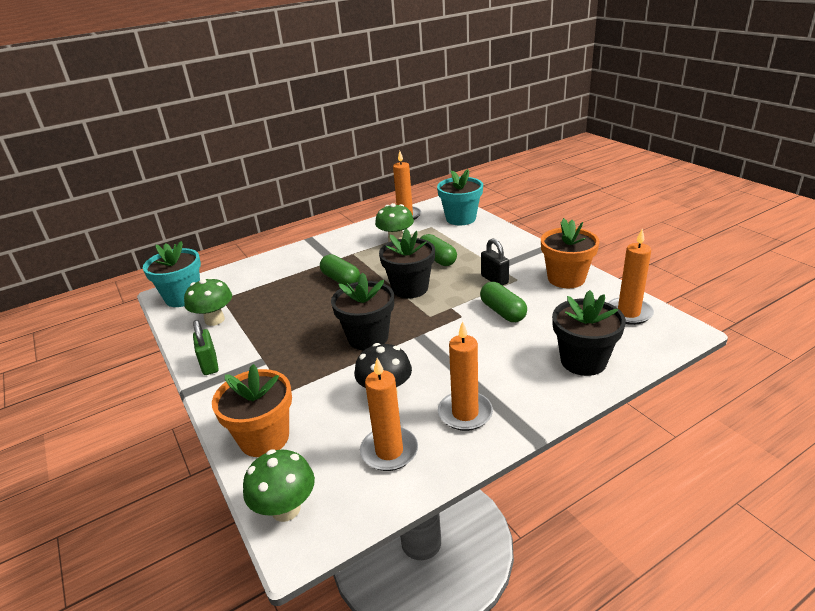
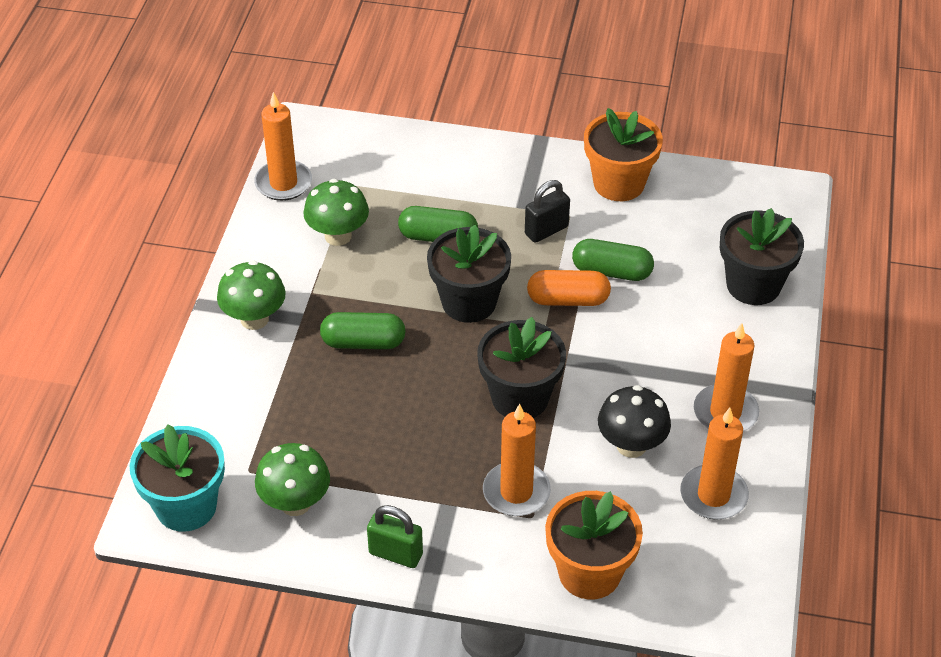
camera: 50 degrees left, 15 degrees up
green mushroom [243,449,315,522] -> green mushroom moved to [217,260,286,330]
turquoise flower pot [437,169,483,225] -> none
black padlock [481,238,509,286] -> black padlock turned 45 degrees counterclockwise [525,180,570,243]
orange candle [607,229,654,325] -> orange candle moved to [483,404,551,516]
none -> orange capsule [527,270,611,306]

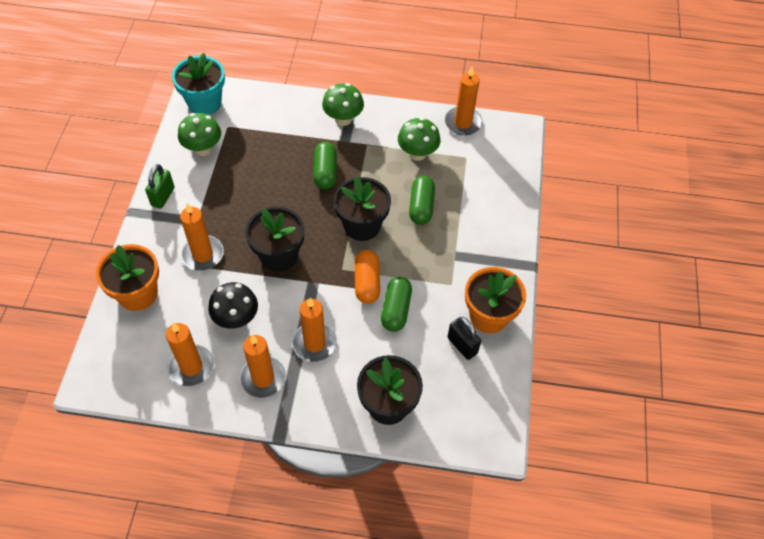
camera: 85 degrees right, 10 degrees up
black padlock [525,180,570,243] -> black padlock moved to [447,317,481,360]
none -> orange candle [292,298,337,362]

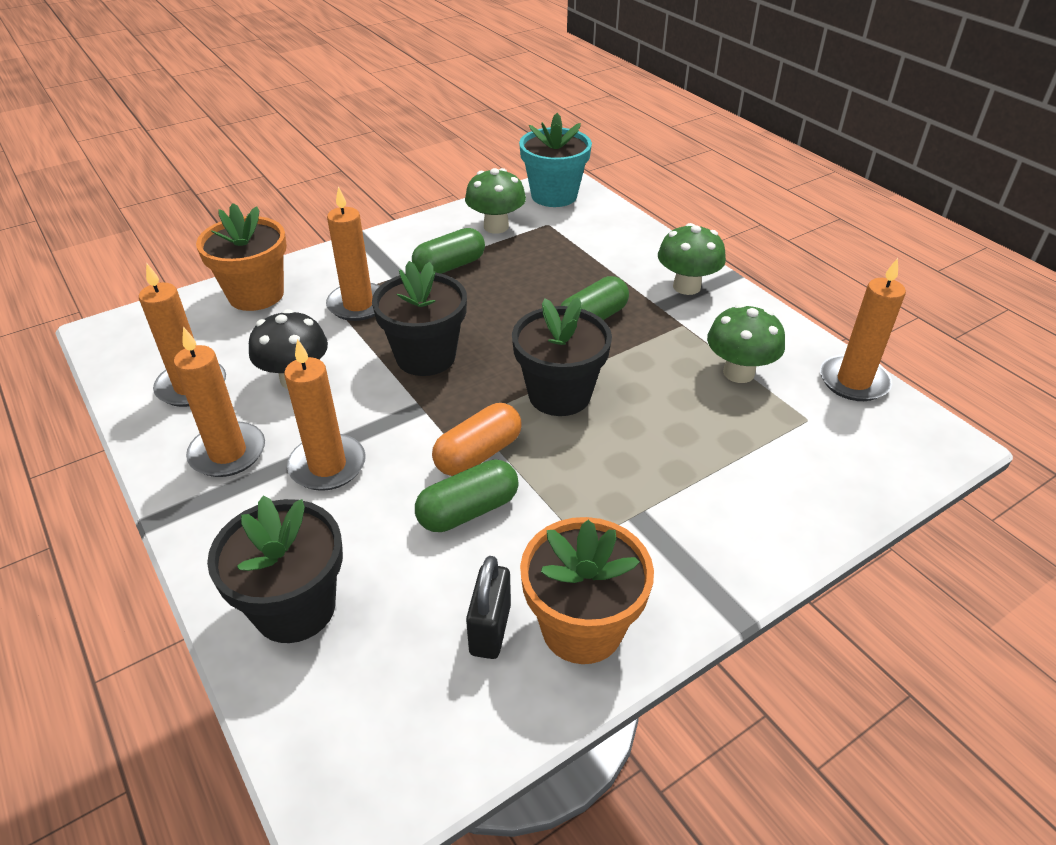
camera: 50 degrees right, 15 degrees down
green padlock [145,164,175,209] -> none
green capsule [409,176,435,225] -> green capsule moved to [412,228,485,274]

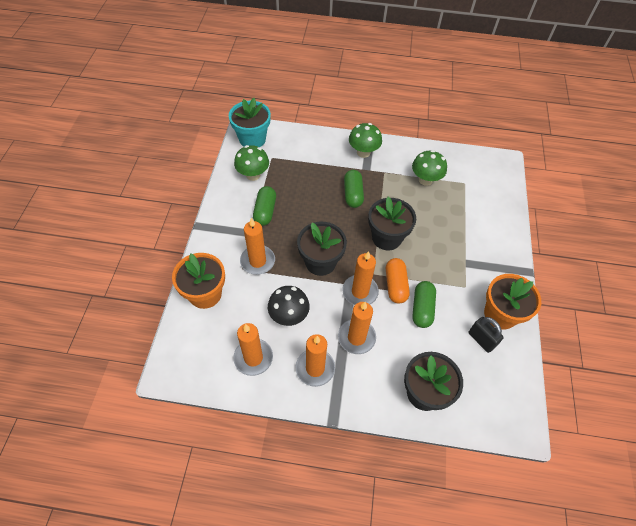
camera: 50 degrees left, 15 degrees up
orange candle [820,258,906,401] -> orange candle moved to [342,251,379,305]

